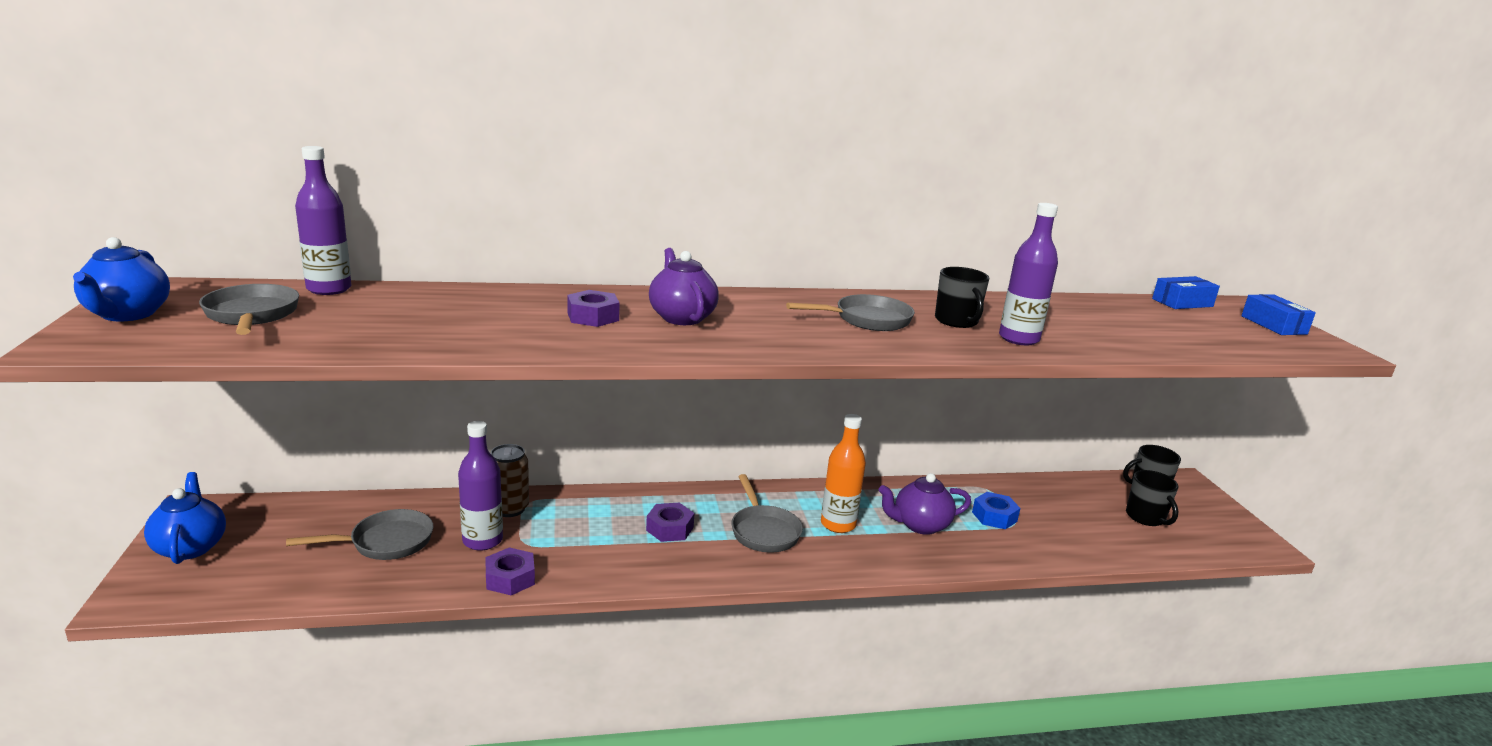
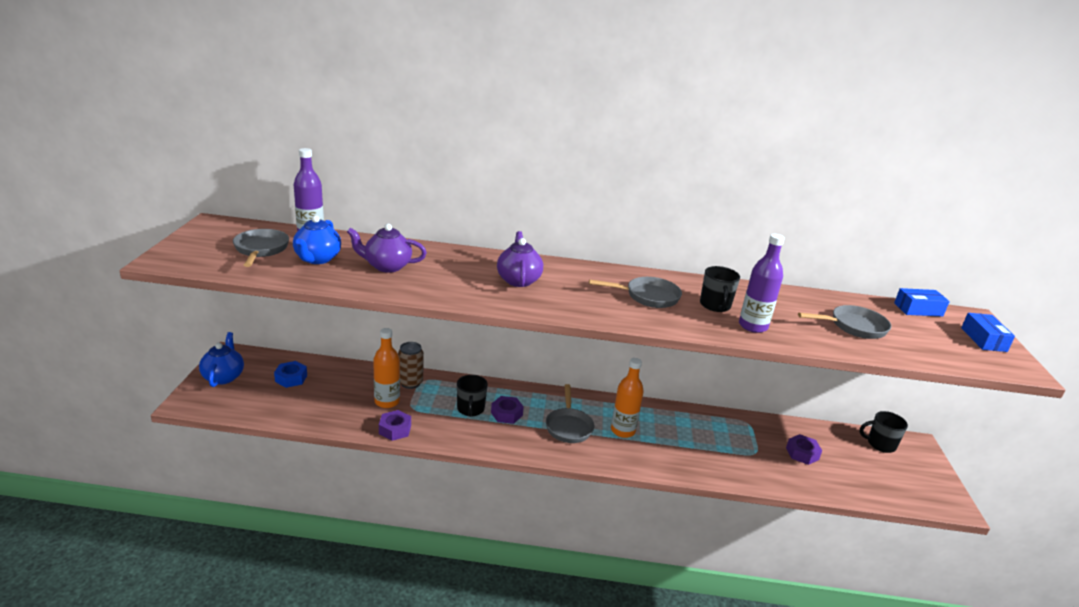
camera: 15 degrees right, 5 degrees up
blue teapot [73,237,170,322] -> blue teapot moved to [293,215,341,264]
grey pan [286,509,433,560] -> grey pan moved to [798,305,891,339]
purple bottle [458,421,503,551] -> orange bottle [373,328,400,408]
purple nut [567,290,620,327] -> purple nut moved to [786,434,822,465]
purple teapot [879,473,971,535] -> purple teapot moved to [347,224,427,273]
blue nut [972,492,1020,529] -> blue nut moved to [274,361,307,388]
black mug [1126,470,1179,526] -> black mug moved to [457,375,488,417]

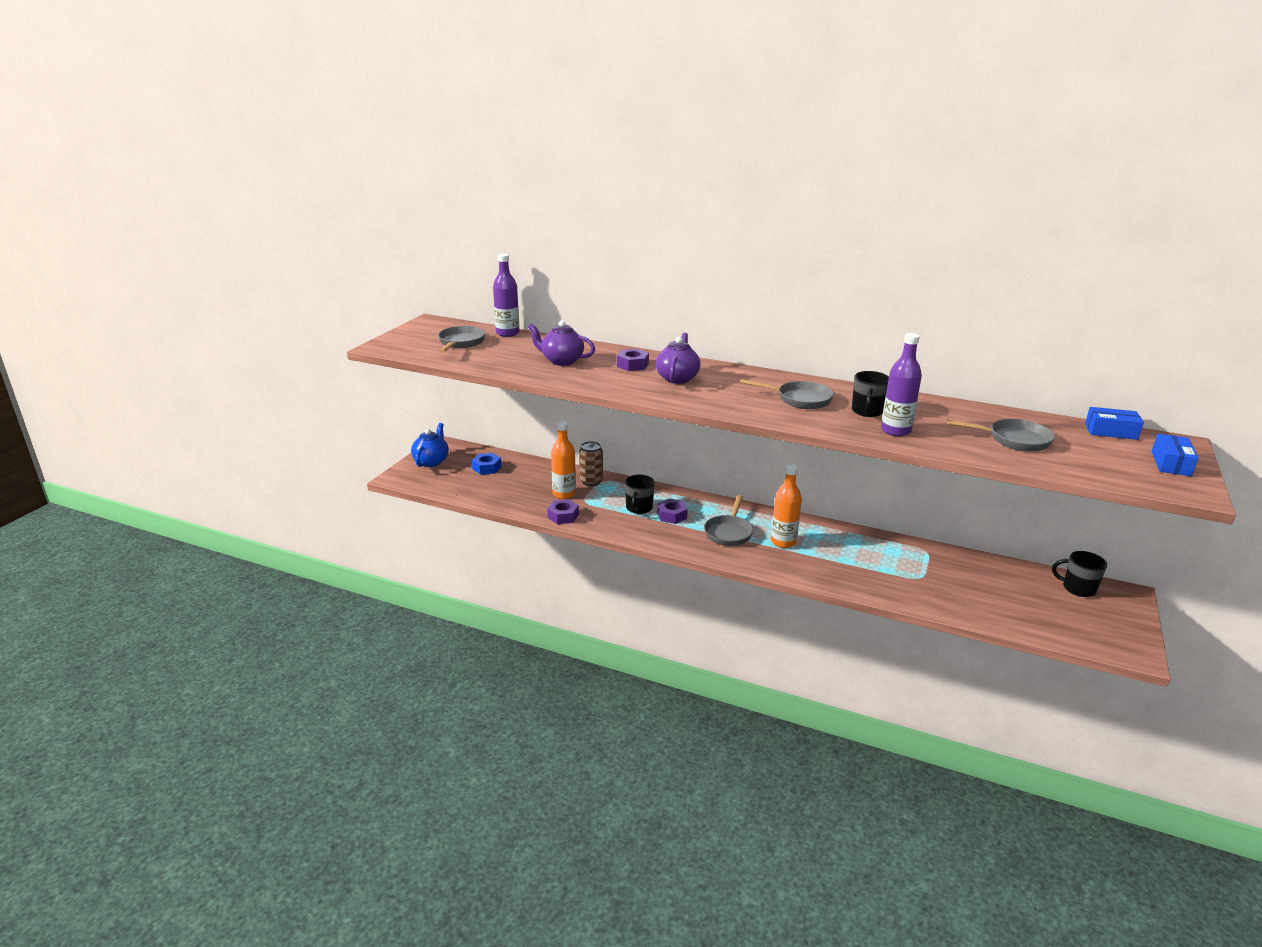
camera: 20 degrees right, 0 degrees up
blue teapot [293,215,341,264] -> none
purple nut [786,434,822,465] -> purple nut moved to [617,349,649,371]

